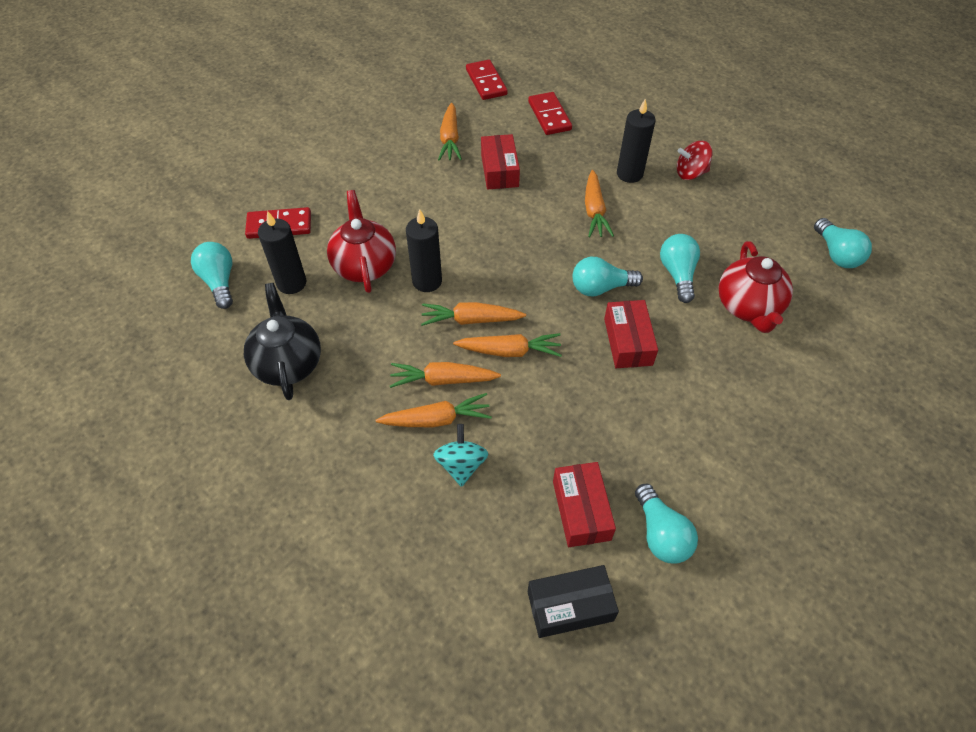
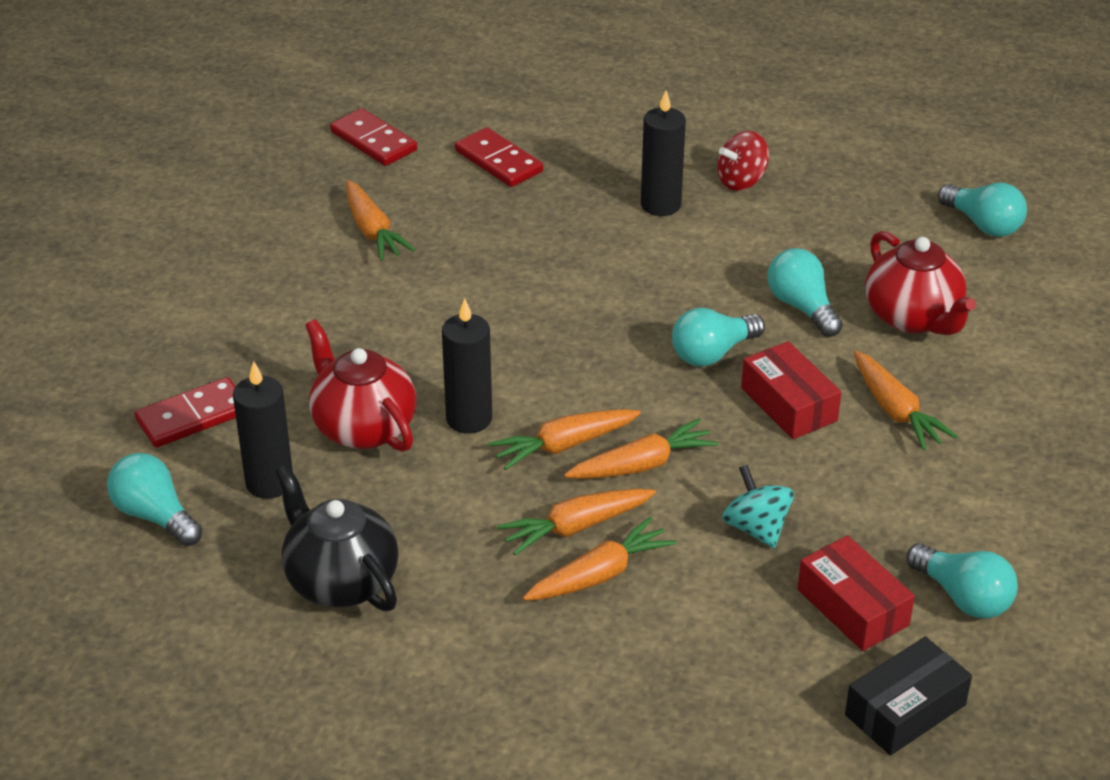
camera: 25 degrees left, 15 degrees down
turquoise spinning top [433,424,489,487] -> turquoise spinning top moved to [722,465,794,548]
red box [481,134,520,190] -> none
orange carrot [585,170,614,237] -> orange carrot moved to [854,350,958,450]

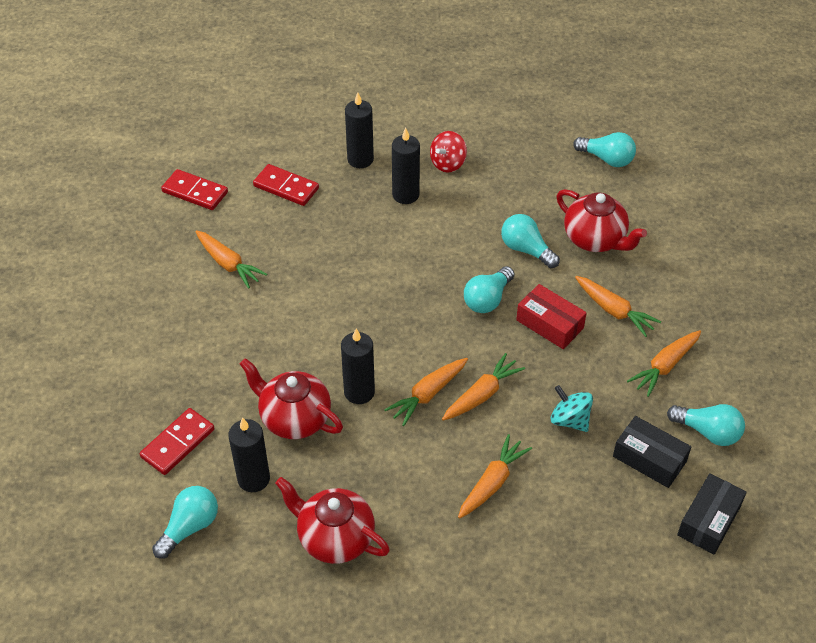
camera: 20 degrees left, 10 degrees up
turquoise light bulb [107,453,203,546] -> turquoise light bulb turned 105 degrees clockwise [152,486,218,559]
black teapot [275,465,399,611] -> red teapot [275,477,390,564]
orange carrot [497,489,656,555] -> orange carrot moved to [627,330,701,397]
red box [797,535,915,651] -> black box [613,416,691,488]
none -> black candle [345,92,374,168]

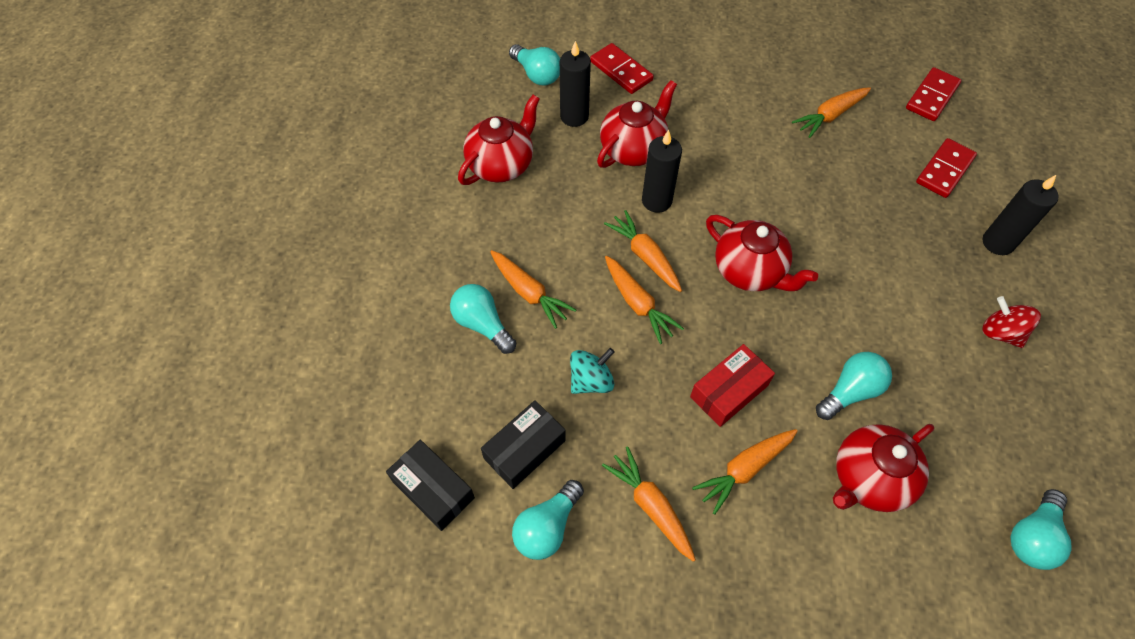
camera: 100 degrees right, 10 degrees up
black candle [392,128,420,204] -> none
turquoise light bulb [464,266,514,313] -> turquoise light bulb moved to [450,284,516,354]
none -> red teapot [706,215,818,291]

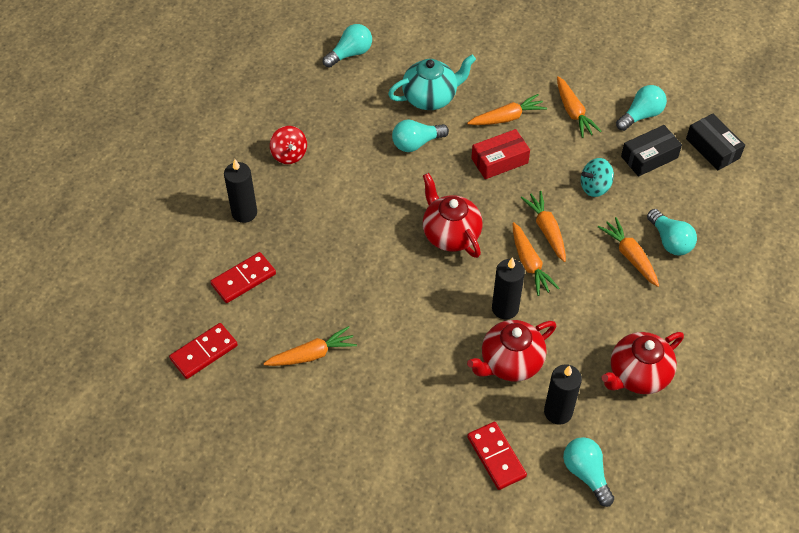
camera: 165 degrees left, 5 degrees down
red teapot [833,424,934,512] -> turquoise teapot [388,55,476,110]

